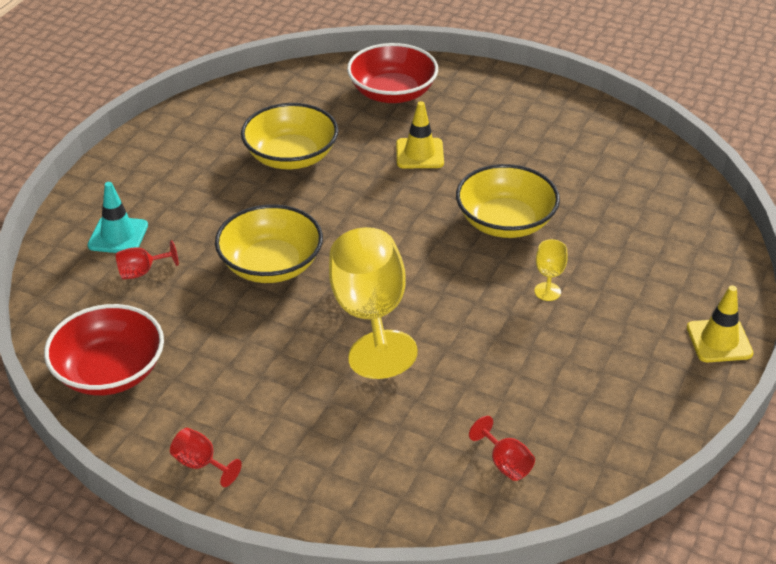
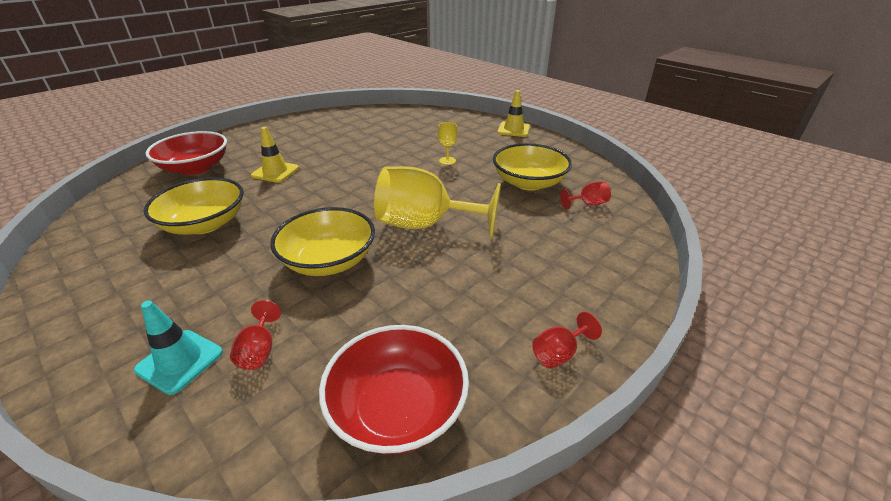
camera: 70 degrees left, 5 degrees down
yellow bowl [456,164,560,238] -> yellow bowl moved to [493,143,572,190]

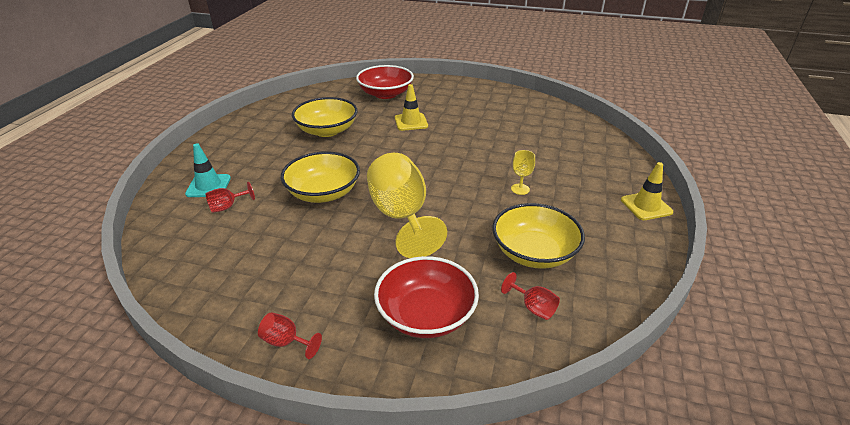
camera: 60 degrees right, 0 degrees up
red bowl [319,325,469,455] -> red bowl moved to [374,256,479,338]

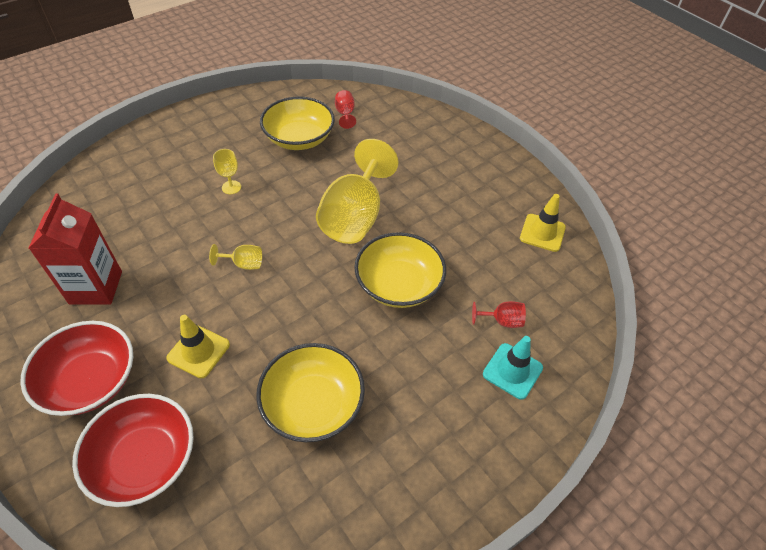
camera: 145 degrees left, 15 degrees up
red goblet [258,312,322,359] -> none
red bowl [374,256,479,338] -> red bowl moved to [20,321,133,416]
yellow traffic cone [621,162,673,220] -> yellow traffic cone moved to [520,194,566,252]
none -> red carton [29,194,122,305]
none -> yellow goblet [209,244,262,270]

